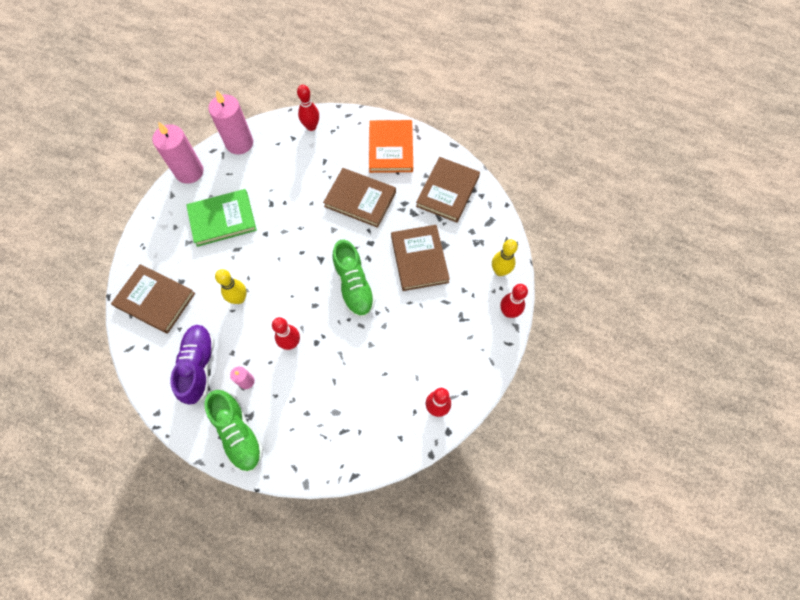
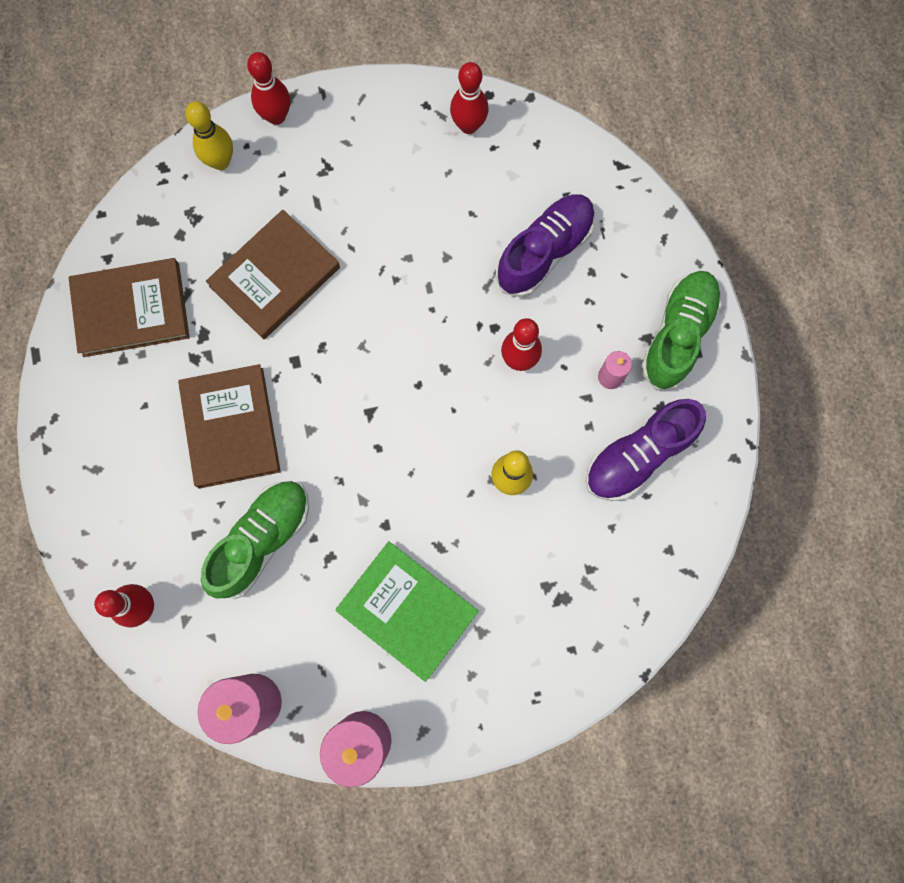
camera: 125 degrees left, 10 degrees up
brown book [111,264,195,334] -> none
green shoe [332,240,376,318] -> green shoe moved to [201,481,309,599]
orange book [369,120,413,173] -> none
none -> purple shoe [495,194,595,298]

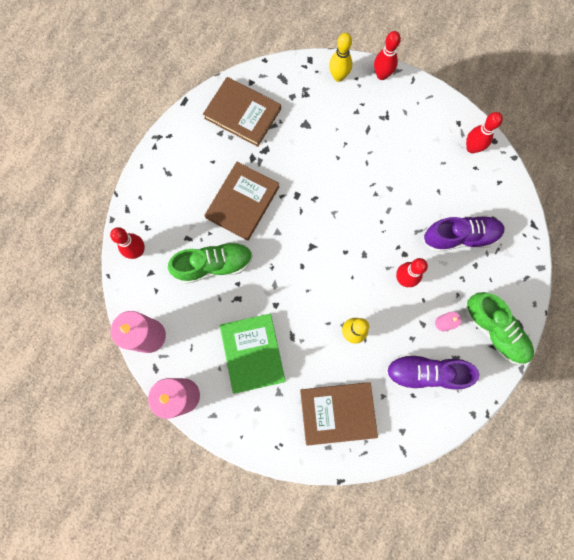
camera: 40 degrees right, 0 degrees up
brown book [206,210,340,339] -> brown book moved to [300,382,378,446]
green shoe [641,271,722,390] -> green shoe turned 75 degrees clockwise [464,292,534,365]

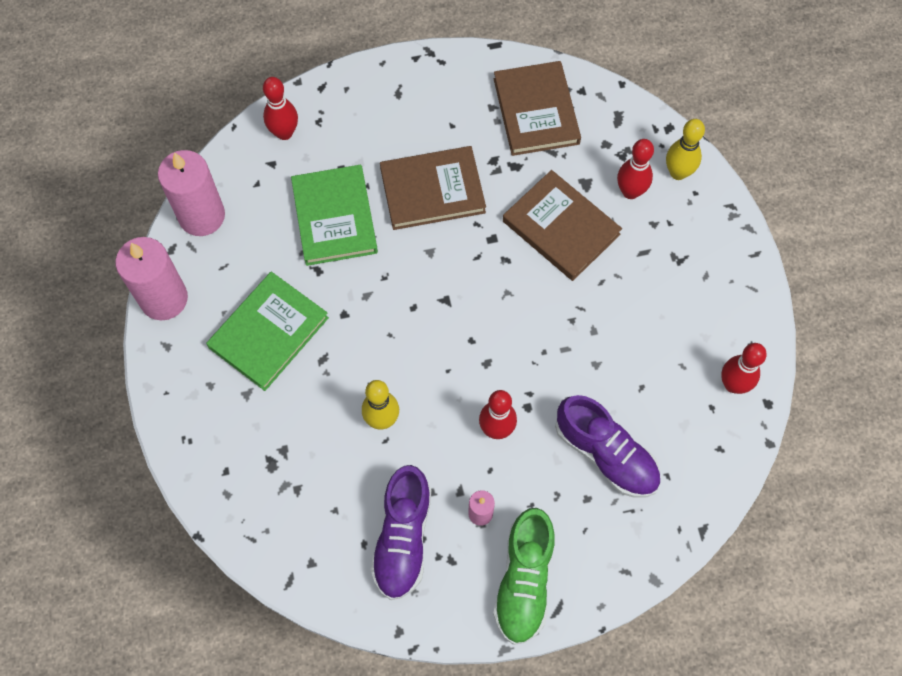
camera: 50 degrees right, 10 degrees down
green shoe [168,241,253,284] -> green book [291,165,378,266]
brown book [300,382,378,446] -> brown book moved to [503,170,622,281]
red bowling pin [374,31,401,80] -> red bowling pin moved to [617,139,654,199]
purple shoe [386,354,480,390] -> purple shoe turned 135 degrees counterclockwise [371,465,431,600]

